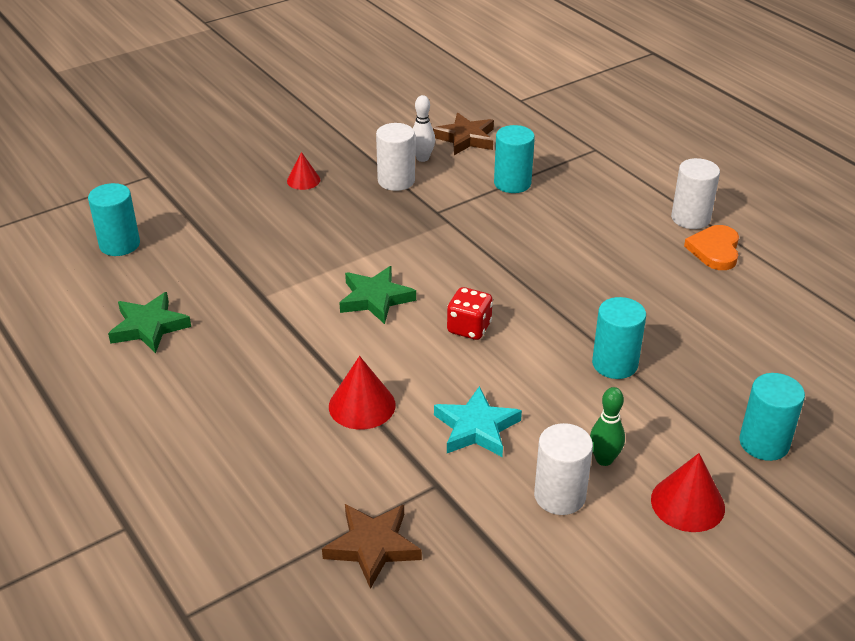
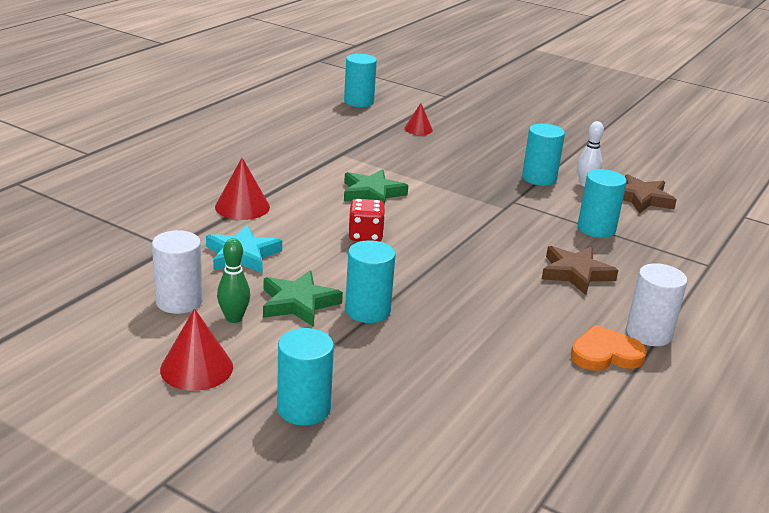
camera: 65 degrees right, 10 degrees down
green star [108,292,191,353] -> green star moved to [263,270,343,327]
red cone [287,152,320,190] -> red cone moved to [404,103,433,135]
brown star [322,504,422,589] -> brown star moved to [541,246,618,295]
white cylinder [376,123,415,191] -> turquoise cylinder [522,124,565,186]

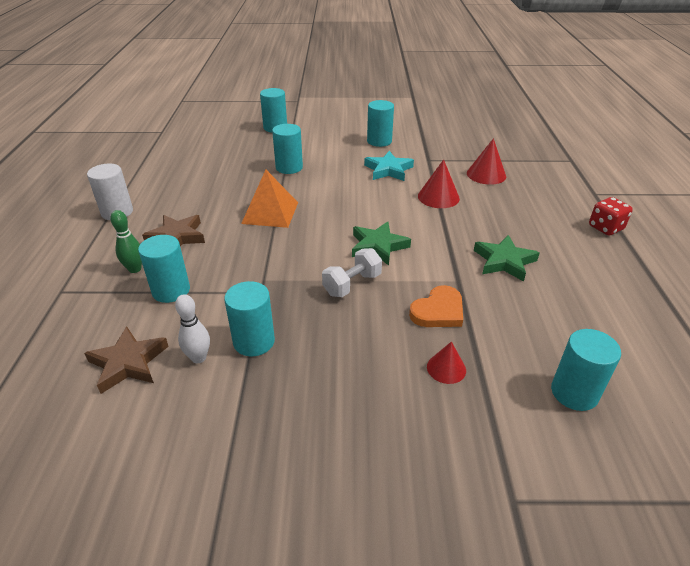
camera: 150 degrees right, 10 degrees up
white cylinder [152,230,203,314] -> turquoise cylinder [367,100,394,147]
red cone [160,308,233,391] -> red cone moved to [467,138,506,185]
green bowling pin [217,238,250,323] -> green bowling pin moved to [110,210,142,273]
green star [263,270,343,327] -> green star moved to [474,235,539,282]
red dice [348,199,385,241] -> red dice moved to [589,197,633,235]
orange heart [571,325,647,371] -> orange heart moved to [409,285,463,327]
none -> orange pyramid [241,170,298,228]
none -> white dumbbell [322,248,382,297]

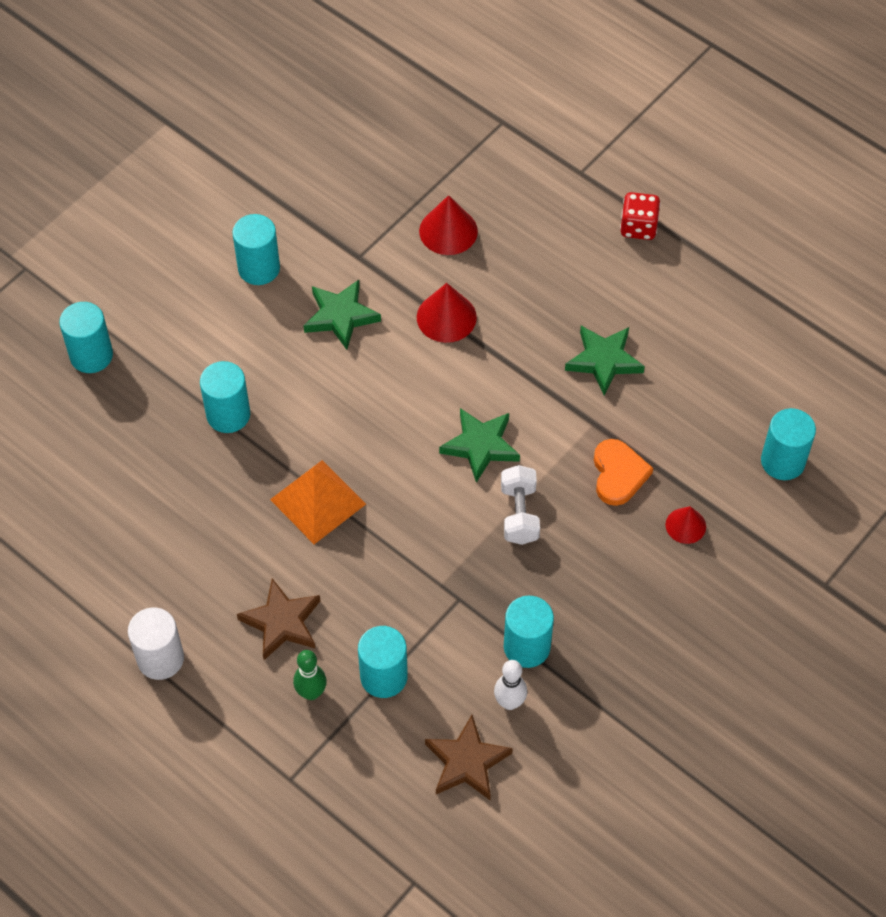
camera: 50 degrees left, 20 degrees up
turquoise star [364,151,414,181] -> green star [303,280,381,350]

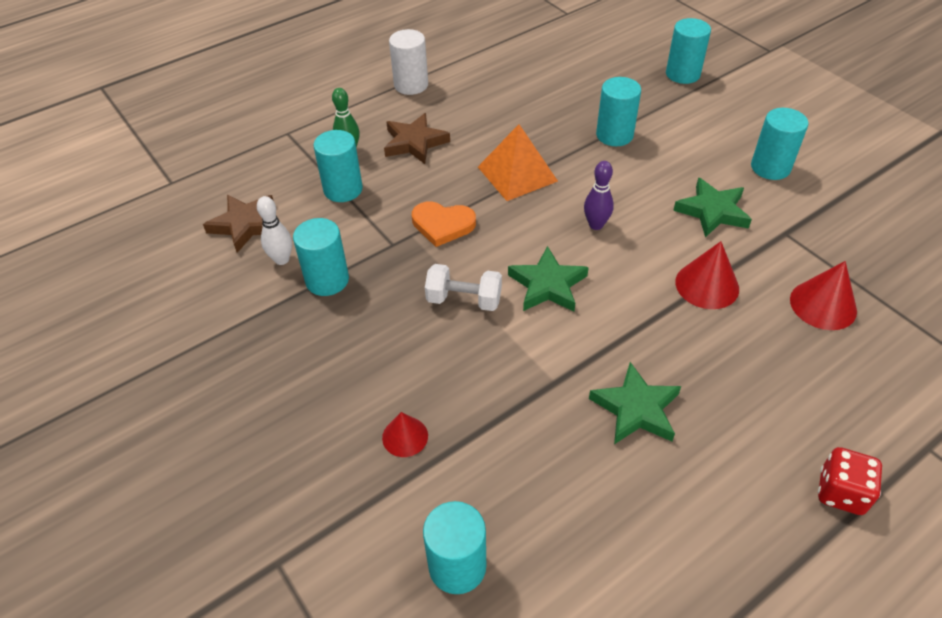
camera: 105 degrees right, 10 degrees down
orange heart [594,439,653,506] -> orange heart moved to [412,201,476,247]
none -> purple bowling pin [584,161,614,230]

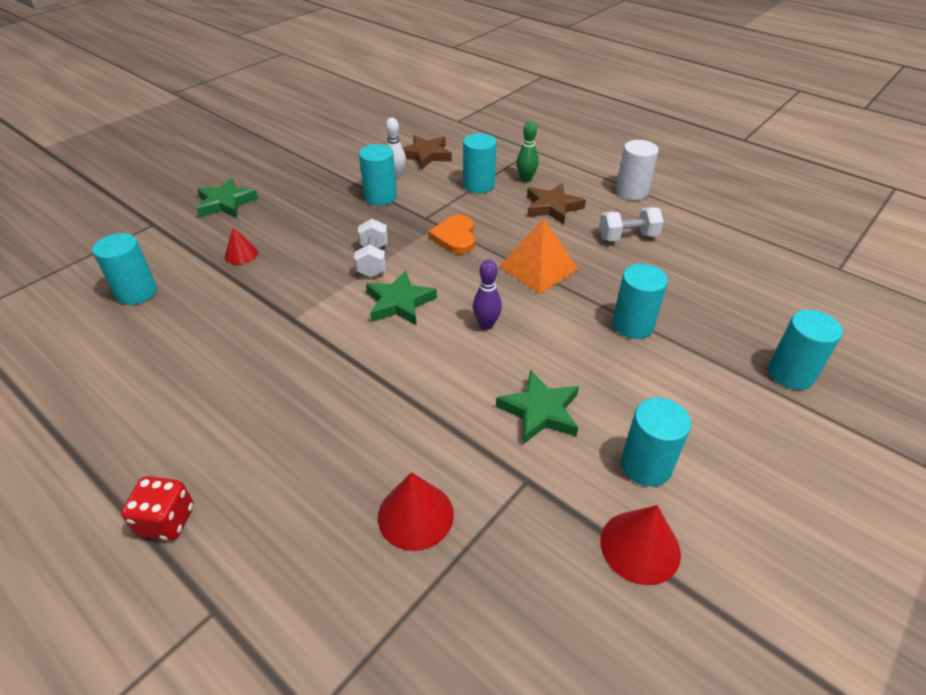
camera: 75 degrees right, 5 degrees down
green star [589,362,681,444] -> green star moved to [196,178,258,218]
red cone [676,241,739,309] -> red cone moved to [601,505,681,585]
none -> white dumbbell [599,207,664,241]

